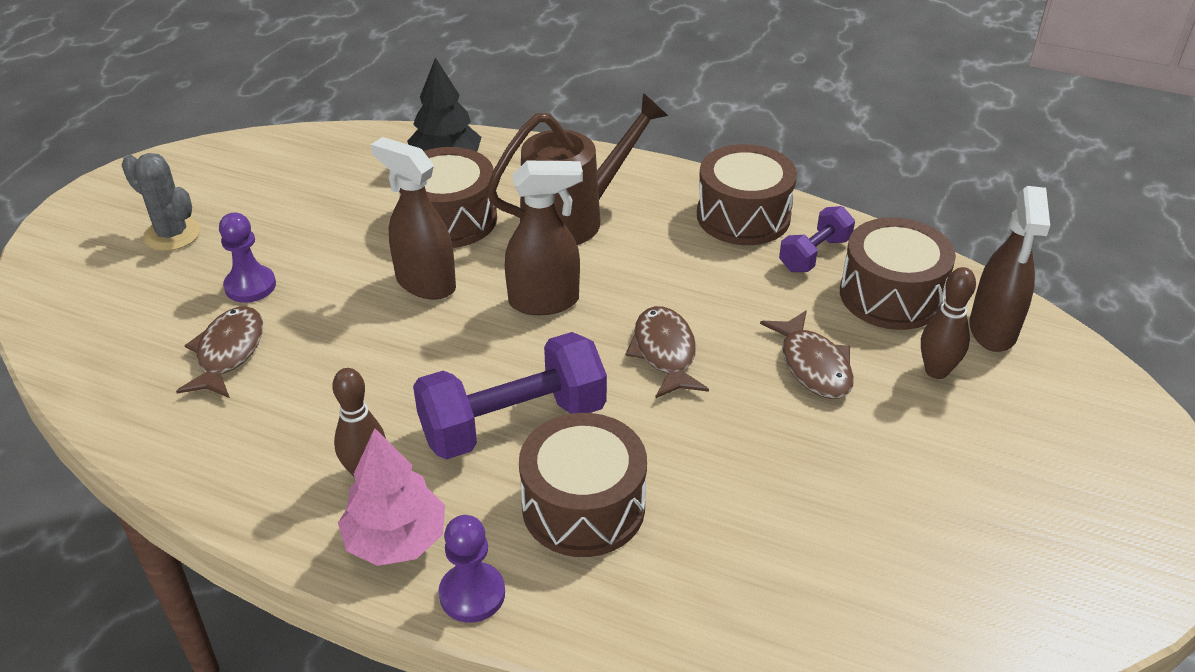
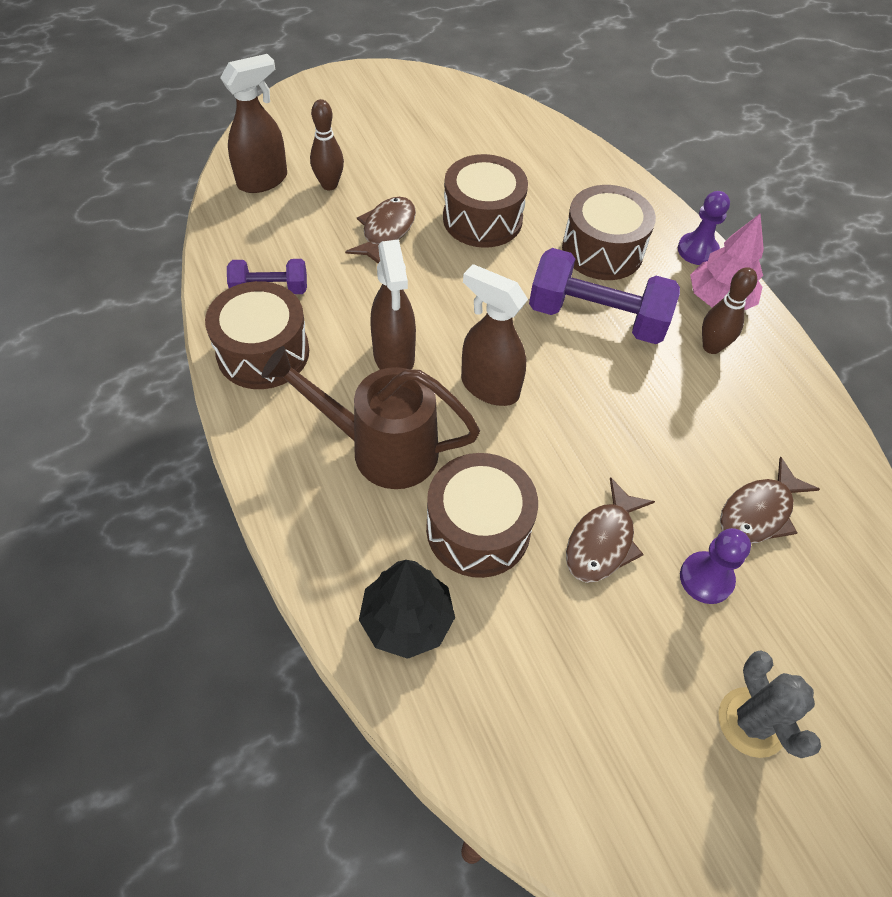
camera: 140 degrees left, 15 degrees up
brown spray bottle [371,137,456,300] -> brown spray bottle moved to [370,240,416,370]
brown fish [626,306,709,399] -> brown fish moved to [566,477,655,583]
brown drum [840,217,956,330] -> brown drum moved to [443,154,528,248]

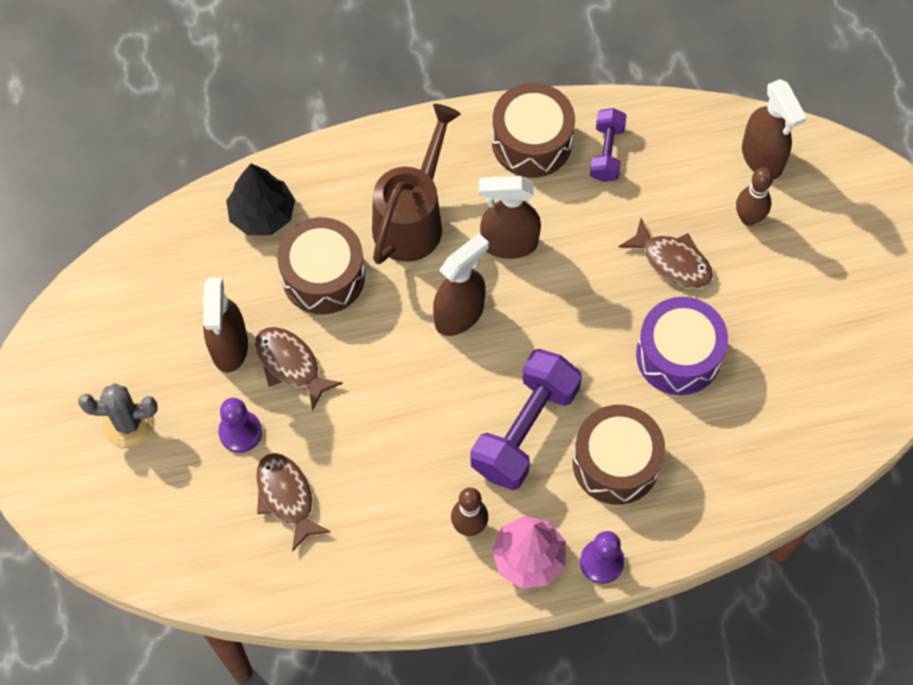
camera: 105 degrees right, 10 degrees up
brown drum [443,154,528,248] -> purple drum [636,297,728,395]
none -> brown spray bottle [203,277,248,373]

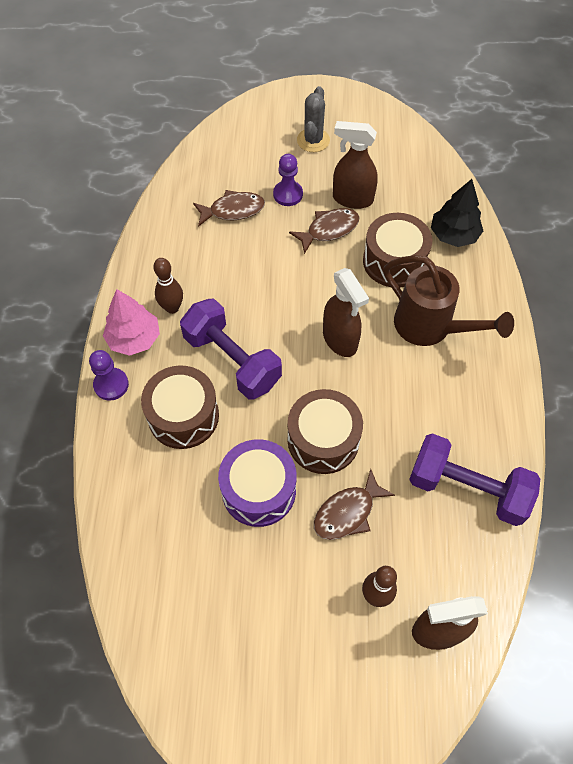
camera: 105 degrees right, 5 degrees down
brown spray bottle [479,176,541,259] -> none
brown drum [492,83,575,178] -> brown drum moved to [288,389,363,474]
purple dumbbell [590,108,627,182] -> purple dumbbell [409,433,540,526], size x1.81

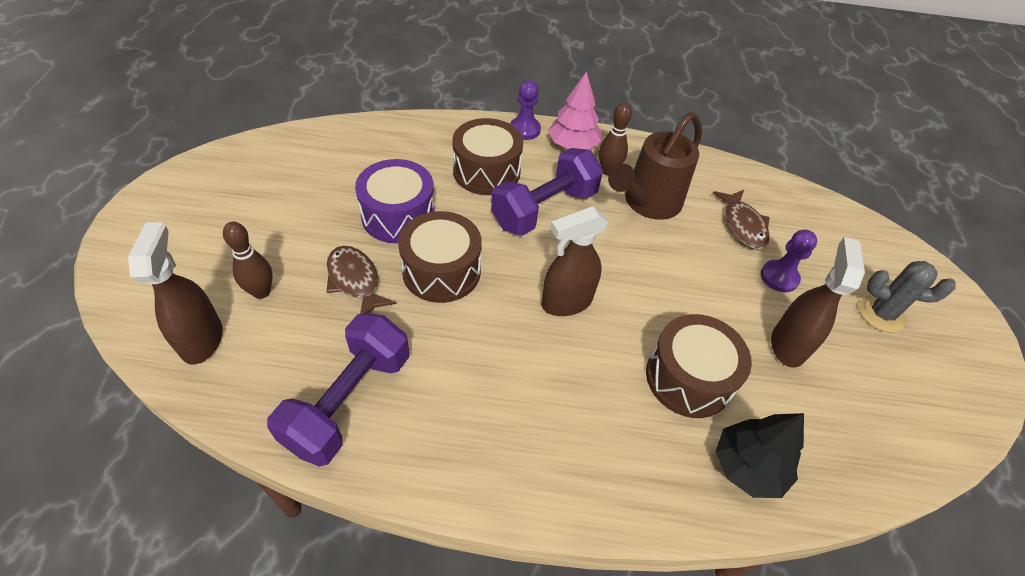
camera: 90 degrees right, 10 degrees down
brown fish [289,208,360,254] -> none
brown watering can [384,255,514,346] -> brown watering can moved to [608,112,702,220]

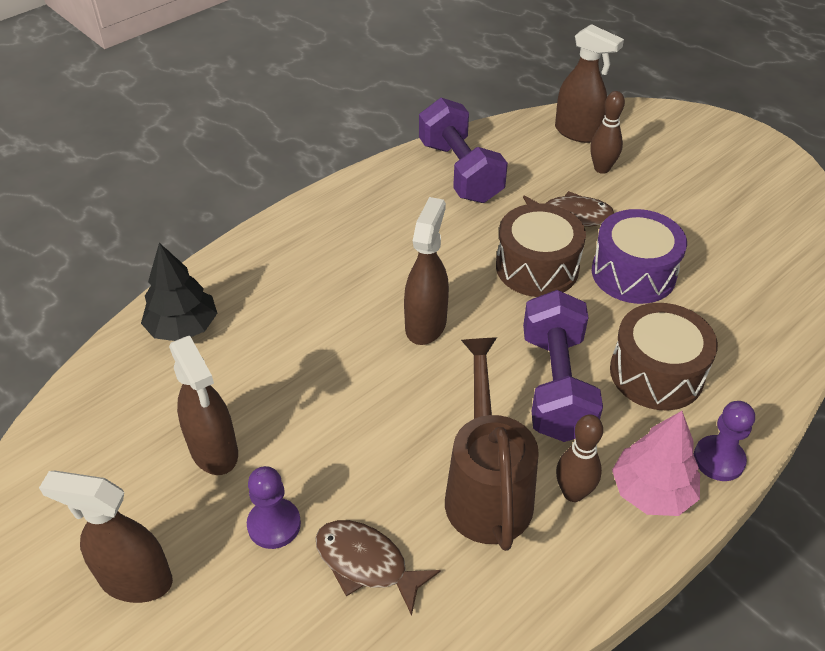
camera: 135 degrees right, 5 degrees down
brown drum [646,314,752,418] -> none
grey cactus [859,261,956,333] -> brown spray bottle [39,471,173,603]

